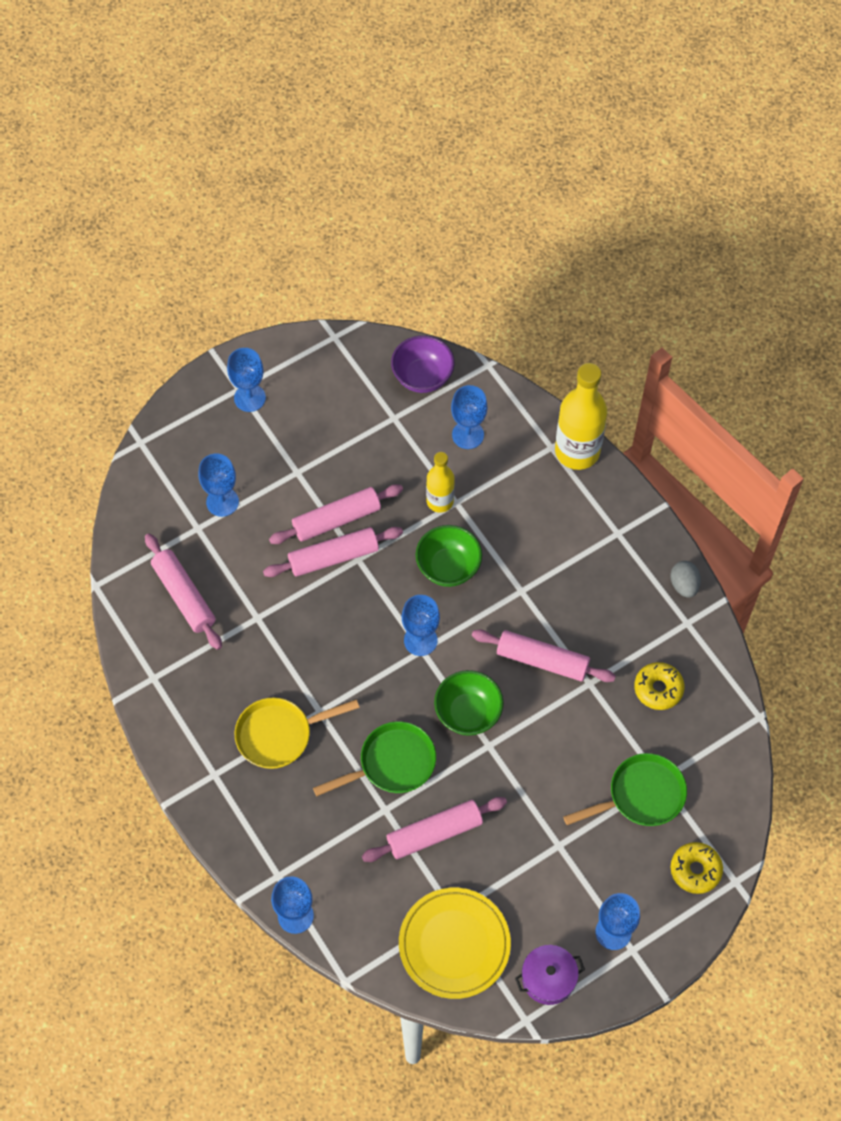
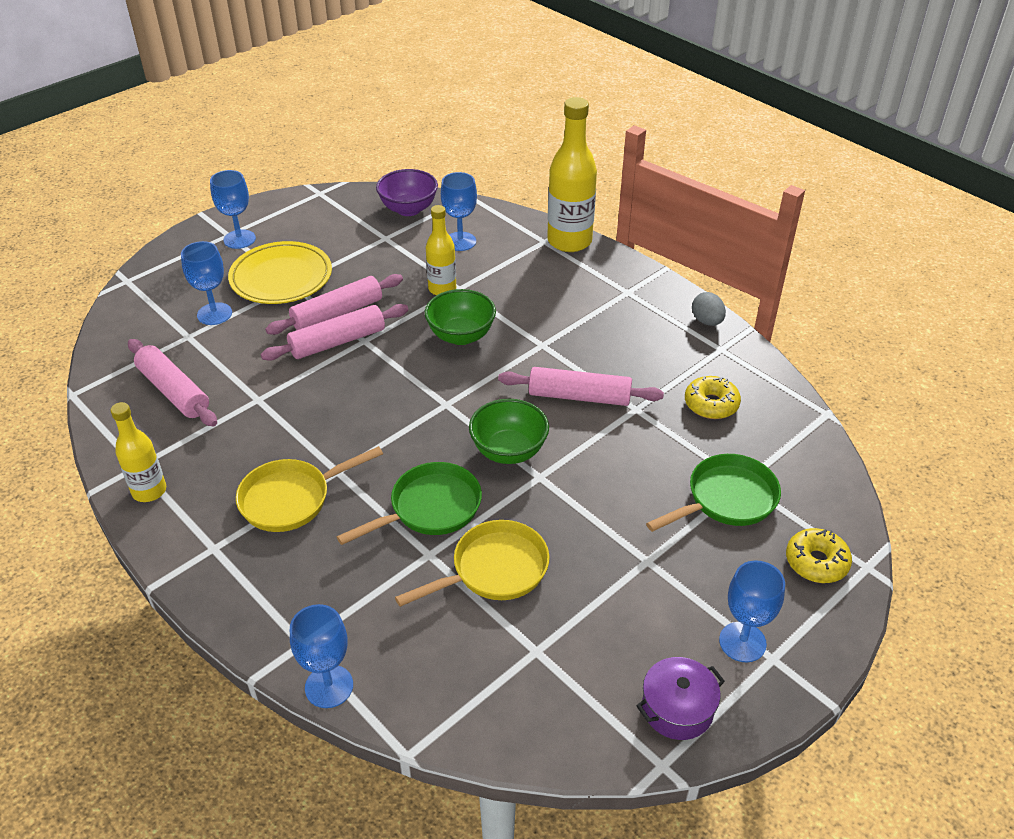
camera: 10 degrees left, 20 degrees down
pink rolling pin [362,797,507,862] -> yellow pan [395,520,550,607]
yellow plate [399,888,511,999] -> yellow plate moved to [228,241,332,304]
blue goblet [402,595,440,656] -> none
none -> yellow bottle [110,402,166,502]

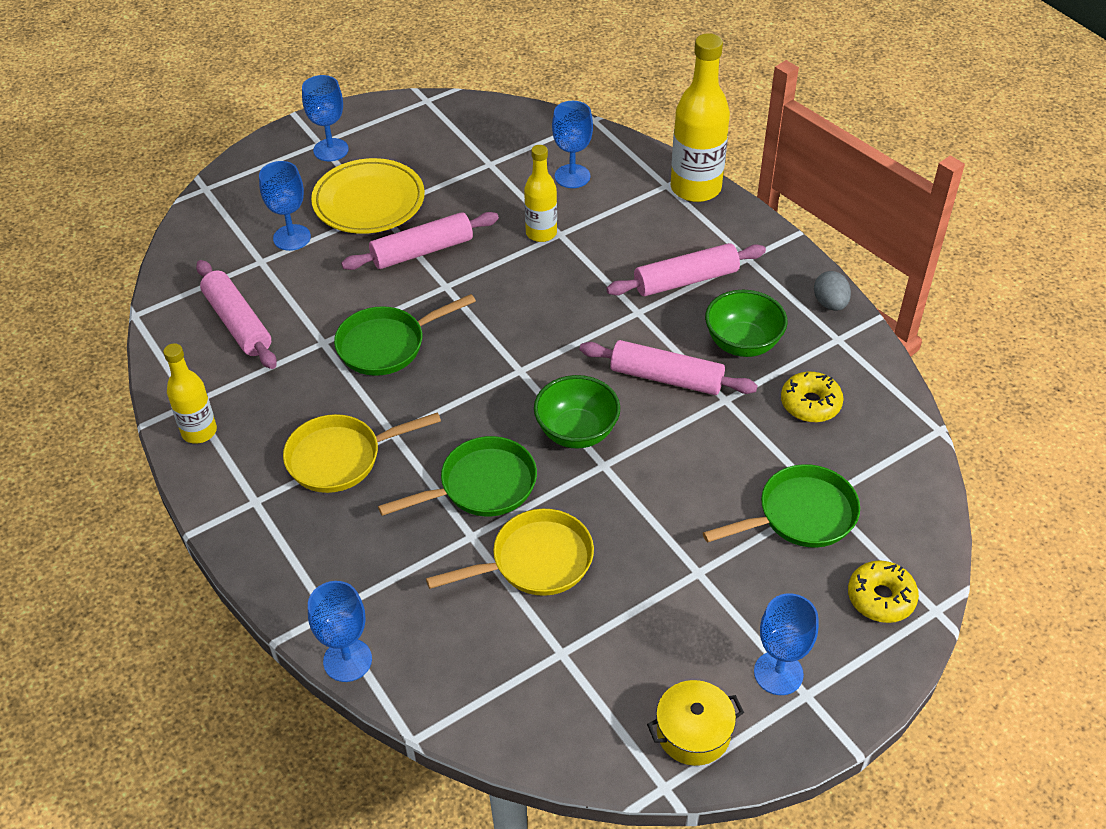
camera: 10 degrees right, 5 degrees up
pink rolling pin [261,304,408,361] -> pink rolling pin moved to [606,243,766,296]
purple bowl [376,169,438,216] -> none
green bowl [425,289,496,345] -> green bowl moved to [705,290,787,357]
purple pot [636,657,725,740] -> yellow pot [647,680,744,766]
none -> green pan [334,294,476,376]

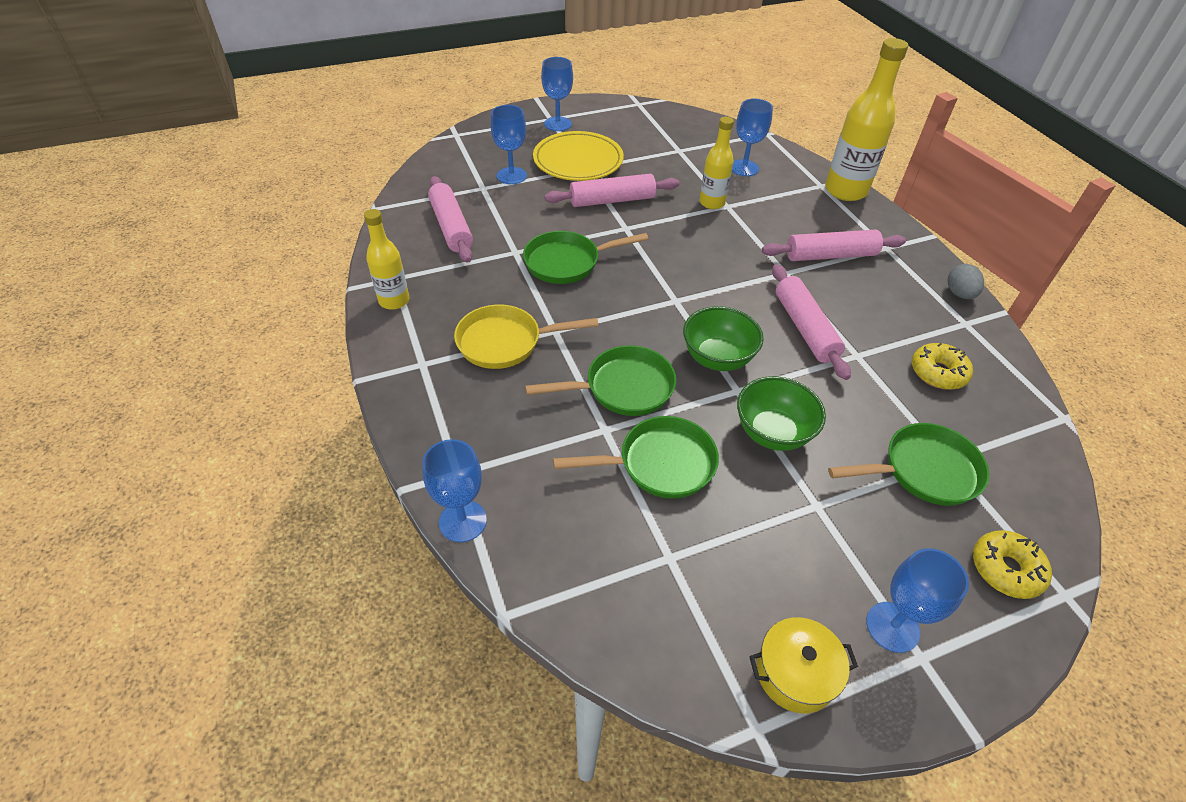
camera: 10 degrees right, 0 degrees up
yellow pan [426,509,594,596] -> green pan [553,416,719,499]
pink rolling pin [580,340,758,395] -> pink rolling pin turned 45 degrees clockwise [772,264,851,380]
green bowl [705,290,787,357] -> green bowl moved to [737,376,826,451]

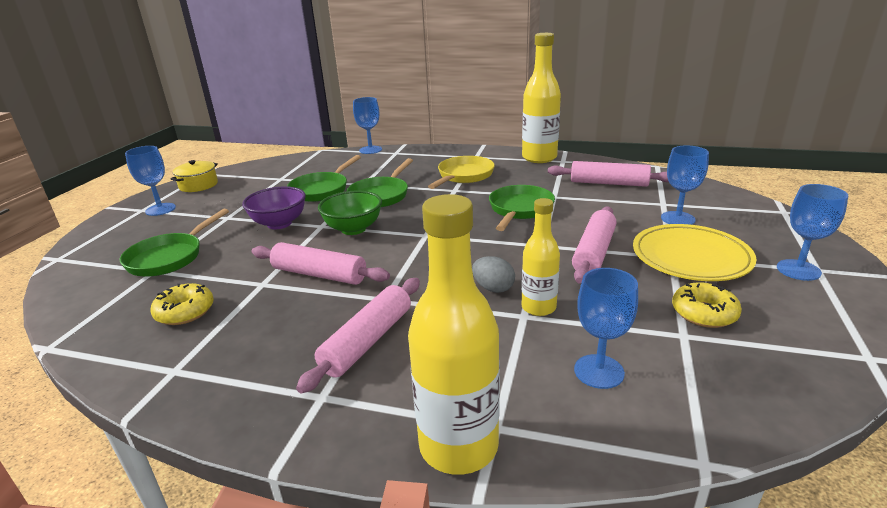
camera: 130 degrees right, 20 degrees down
yellow bottle [364,209,409,310] -> yellow bottle [522,33,561,163], size x1.68
green bowl [737,376,826,451] -> purple bowl [242,186,306,229]
grey egg [948,264,984,299] -> grey egg moved to [472,256,515,293]
yellow donut [973,530,1052,599] -> yellow donut moved to [672,282,742,328]

